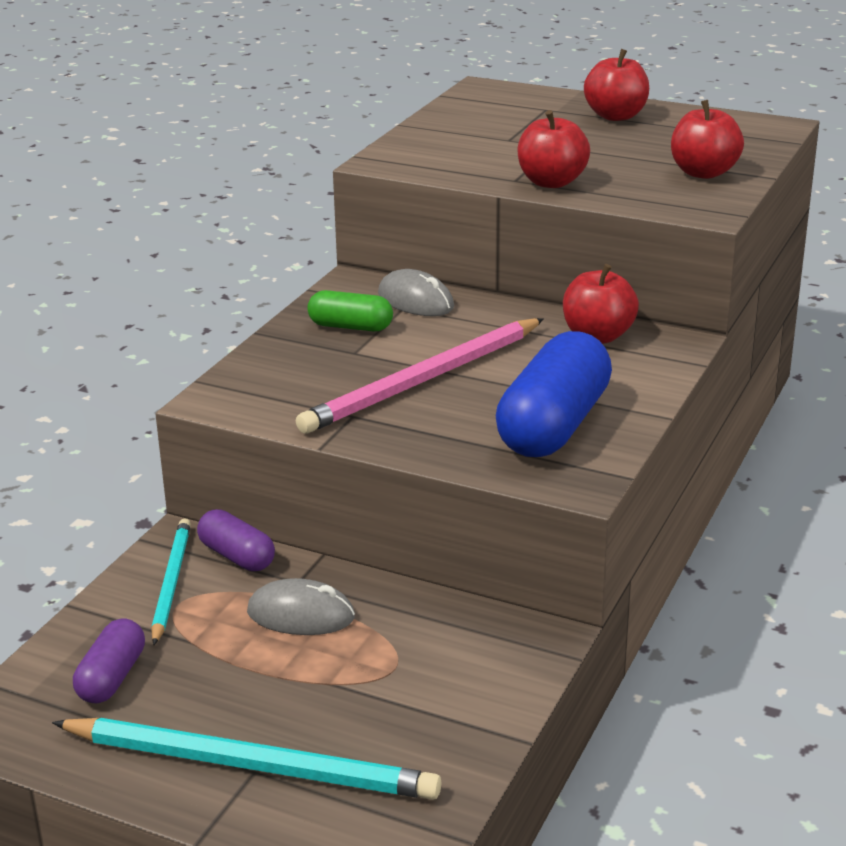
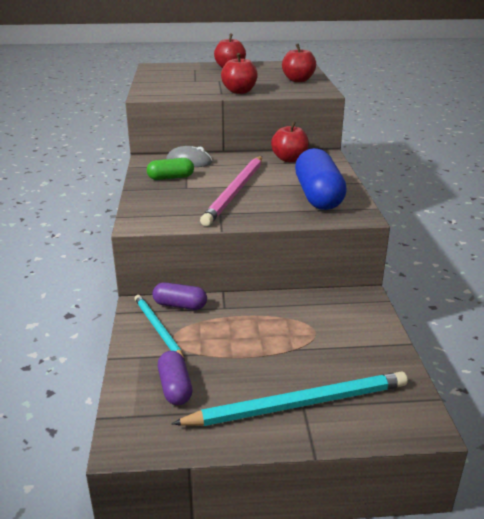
camera: 30 degrees left, 0 degrees up
grey mouse [247,578,355,635] -> none

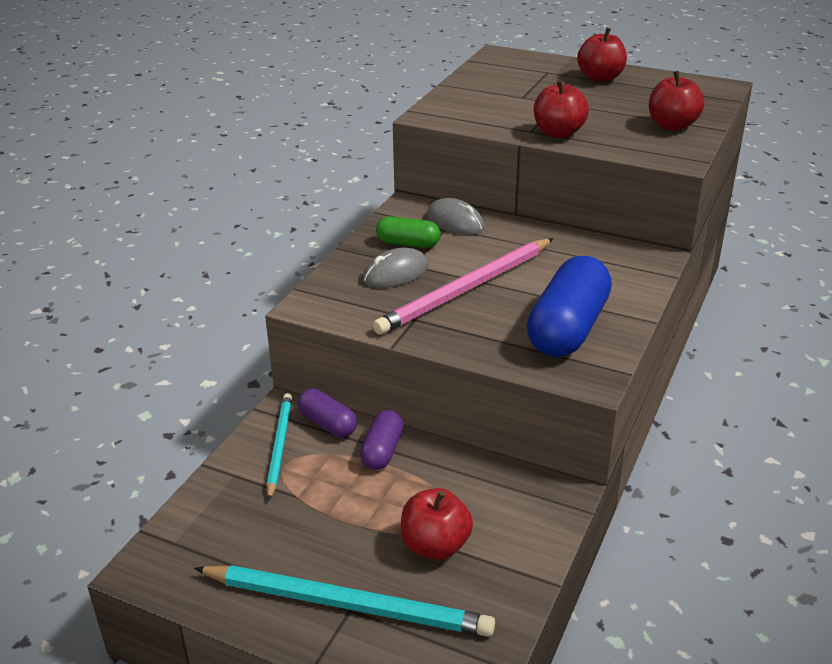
camera: 30 degrees right, 5 degrees up
purple capsule [158,351,192,405] -> purple capsule moved to [360,410,404,470]
red apple [271,121,309,162] -> red apple moved to [401,488,473,560]
none -> grey mouse [363,248,429,288]

